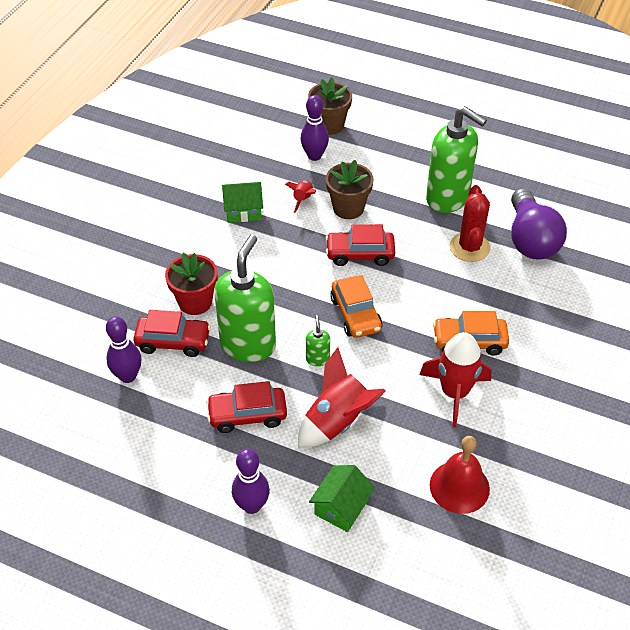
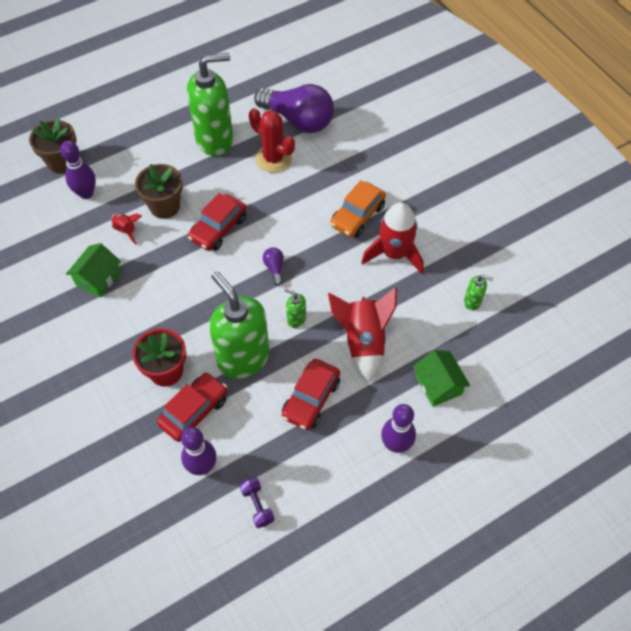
camera: 55 degrees left, 10 degrees up
orange car [330,275,382,338] -> purple light bulb [263,247,284,286]
red bell [430,436,490,514] -> green soap dispenser [464,275,493,311]
none -> purple dumbbell [240,477,274,528]

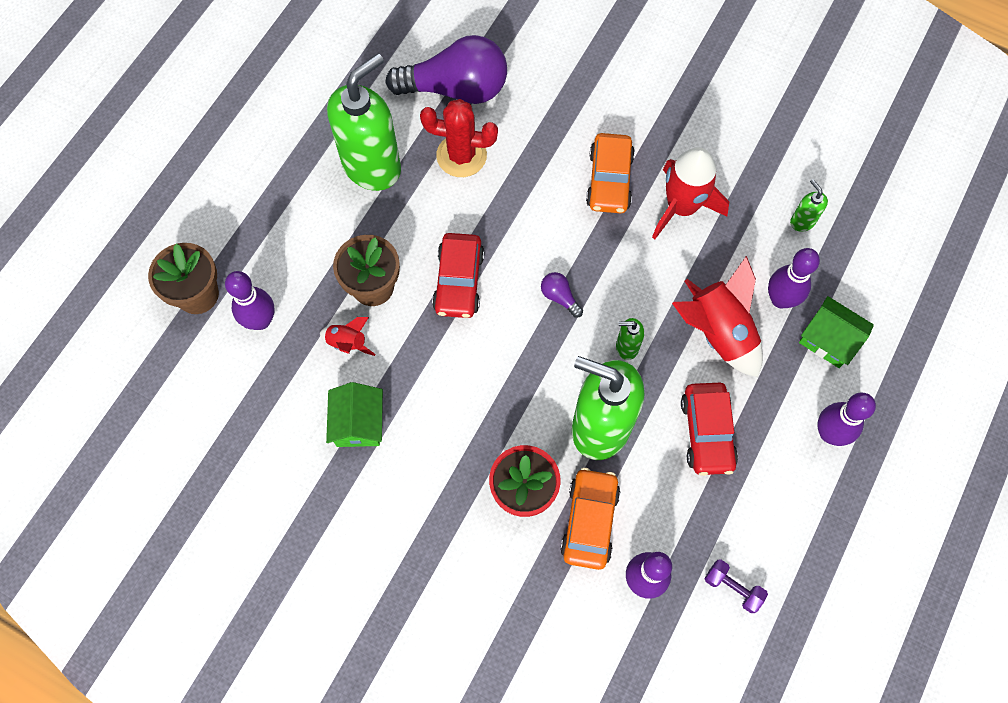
camera: 30 degrees left, 10 degrees up
red car [157,372,228,442] -> orange car [560,468,620,570]
green soap dispenser [464,275,493,311] -> green soap dispenser turned 105 degrees counterclockwise [790,179,828,232]
none -> purple bowling pin [768,248,820,308]

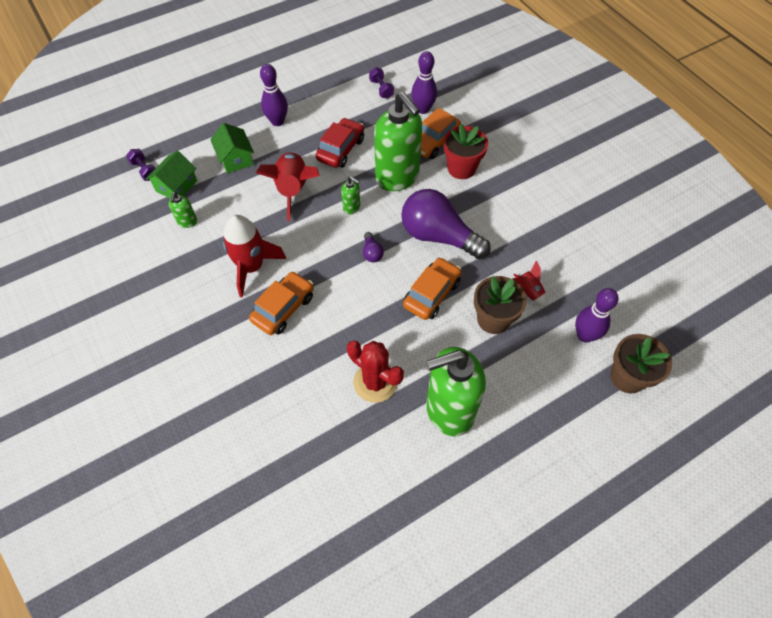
camera: 150 degrees left, 10 degrees down
green house [326,382,383,447] -> green house moved to [146,151,197,199]
purple light bulb [385,35,507,104] -> purple light bulb moved to [401,189,491,259]
red car [432,233,484,318] -> orange car [403,257,461,320]
purple bowling pin [768,248,820,308] -> none
none -> purple dumbbell [126,149,155,181]

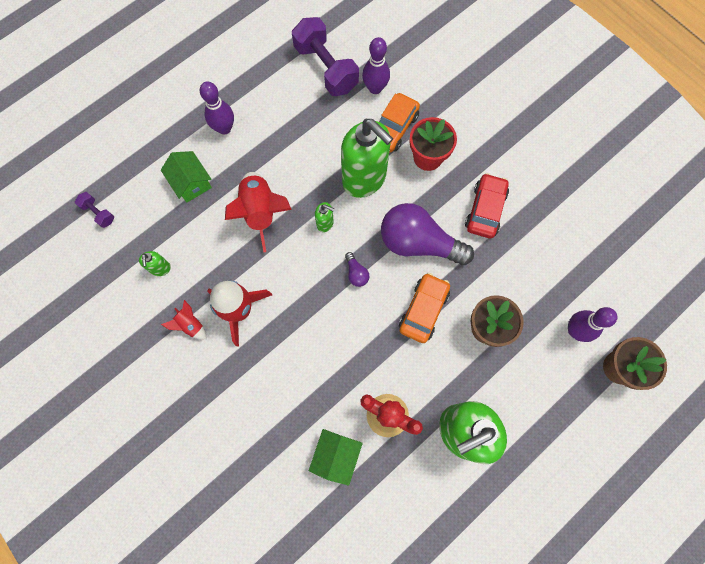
camera: 10 degrees left, 15 degrees up
green house [146,151,197,199] -> green house moved to [309,429,363,486]
orange car [249,271,314,335] -> none
red car [316,118,364,168] -> red car moved to [465,173,509,238]
purple dumbbell [369,67,394,99] -> purple dumbbell [292,17,359,96], size x2.16
red rocket [512,260,547,306] -> red rocket moved to [161,300,206,340]

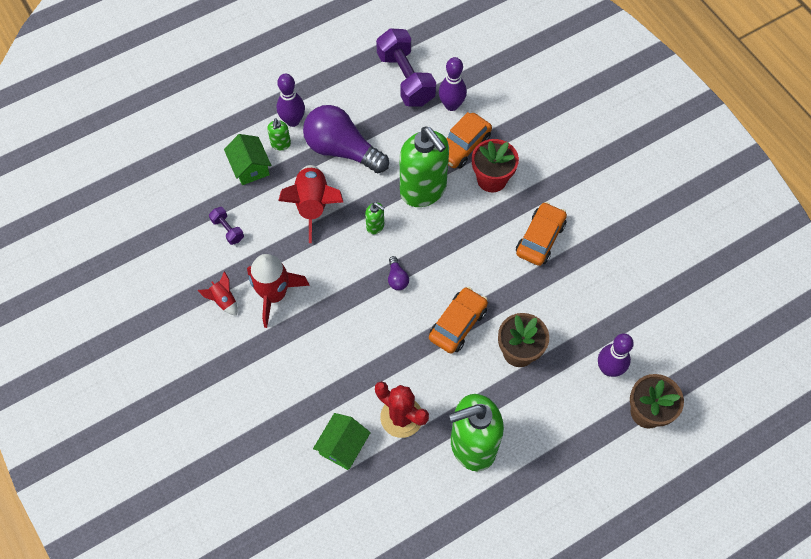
camera: 10 degrees right, 10 degrees down
purple dumbbell [75,192,114,228] -> purple dumbbell moved to [209,207,244,245]
green soap dispenser [139,251,171,276] -> green soap dispenser moved to [267,118,291,150]
purple light bulb [381,203,474,265] -> purple light bulb moved to [303,105,389,173]
red car [465,173,509,238] -> orange car [516,202,567,266]

